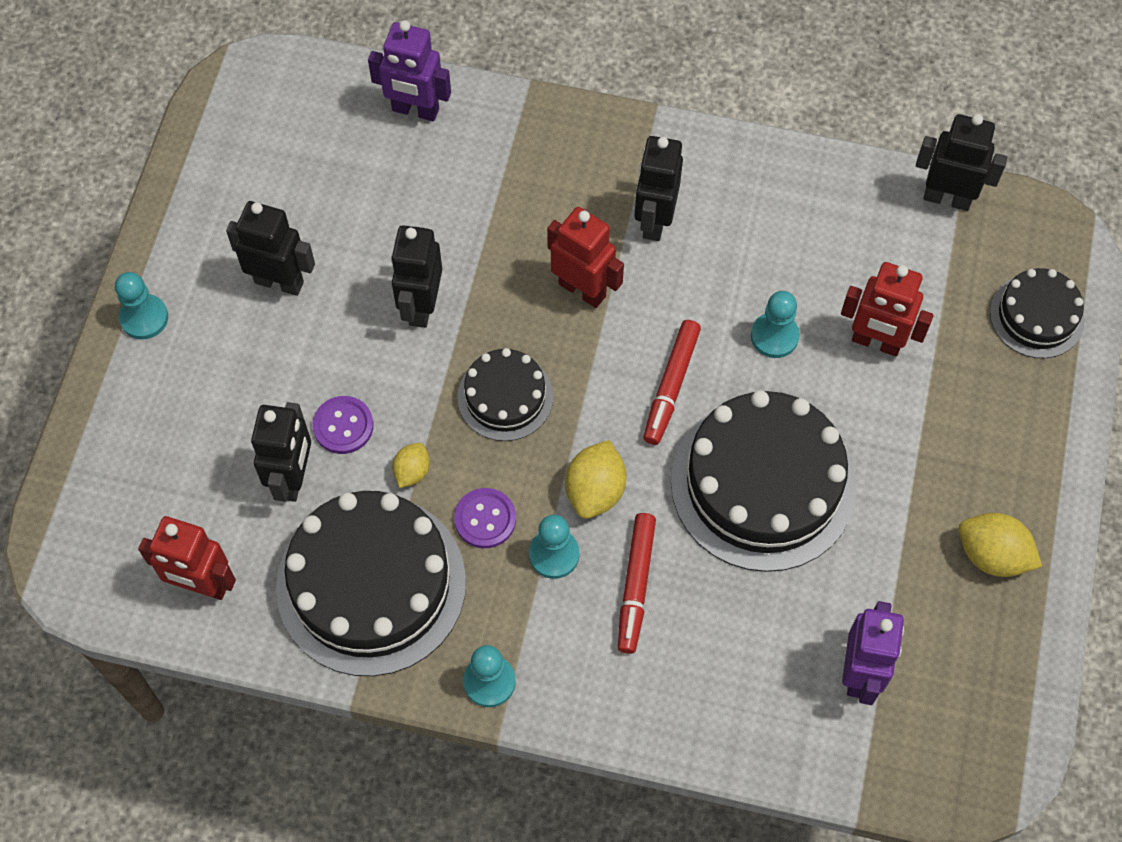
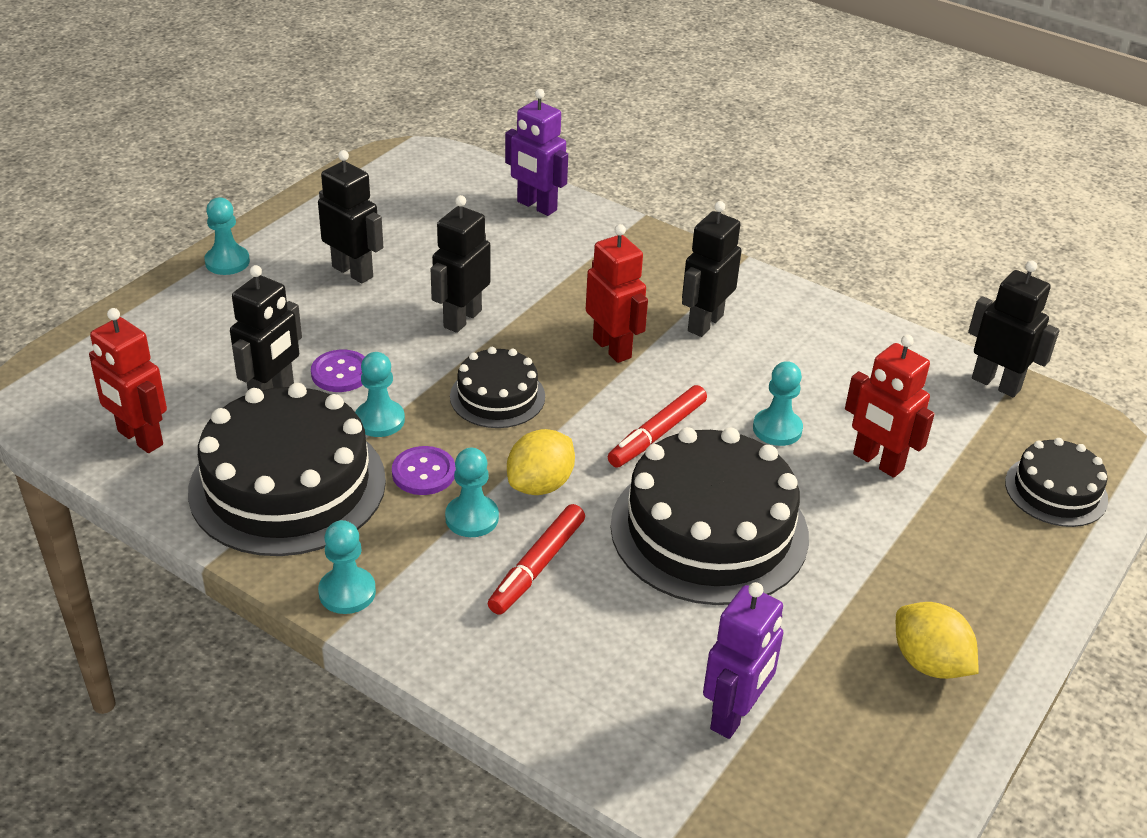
camera: 20 degrees right, 25 degrees down
yellow lemon [392,443,430,488] -> turquoise pawn [355,352,405,437]

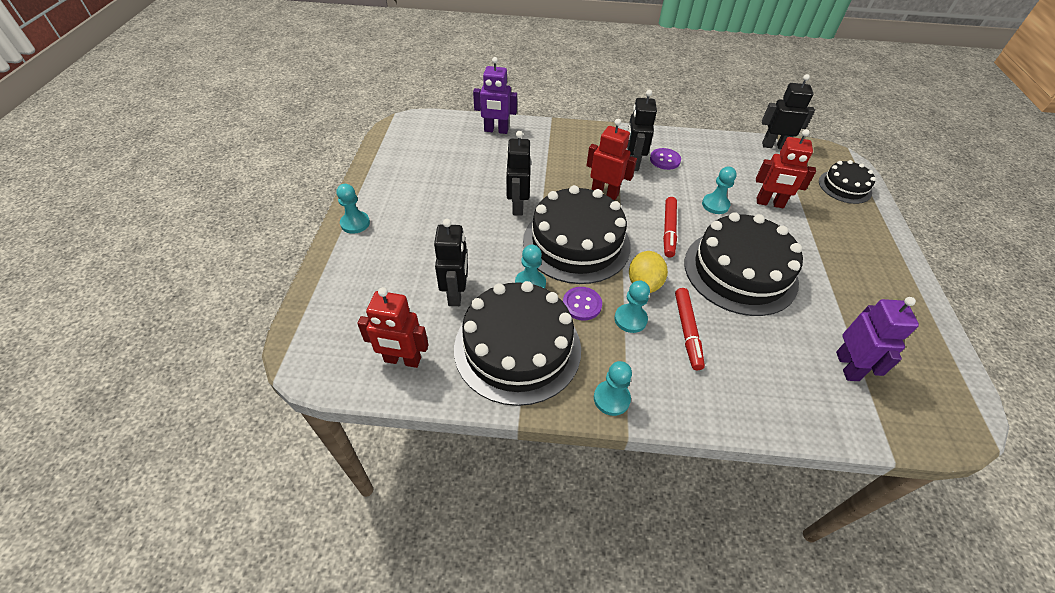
camera: 30 degrees left, 10 degrees up
purple button [311,350,365,392] -> purple button moved to [650,148,681,170]
black robot [318,150,383,283] -> none
black cake [450,347,545,428] -> black cake [523,185,631,284], size x1.89
yellow lemon [896,602,978,679] -> none

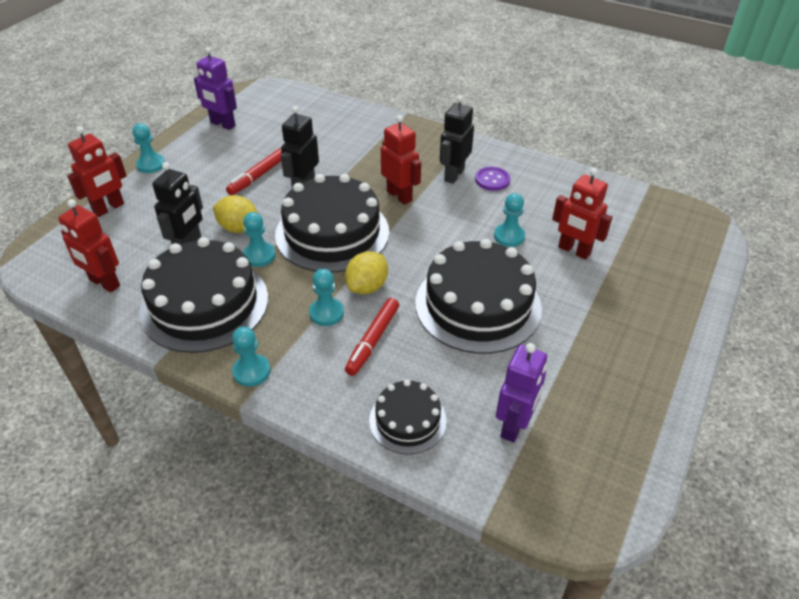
camera: 25 degrees right, 5 degrees down
purple robot [473,57,517,134] -> purple robot moved to [194,47,237,130]
purple button [563,287,602,321] -> none
red marker [663,197,677,258] -> red marker moved to [226,148,282,195]
black robot [762,74,815,149] -> none
black cake [819,160,876,204] -> black cake moved to [369,380,447,454]
none -> red robot [67,127,127,217]
none -> yellow lemon [213,195,258,233]

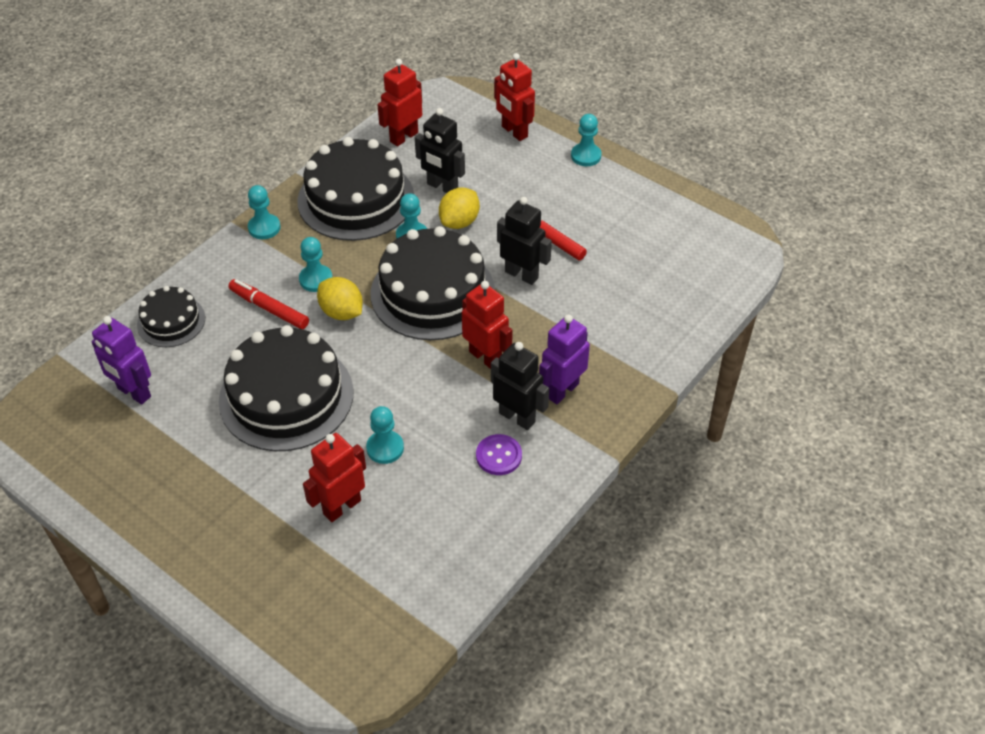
camera: 100 degrees right, 5 degrees up
purple robot [194,47,237,130] -> purple robot moved to [539,314,590,404]
red robot [381,115,421,205] -> red robot turned 105 degrees counterclockwise [462,281,513,369]

